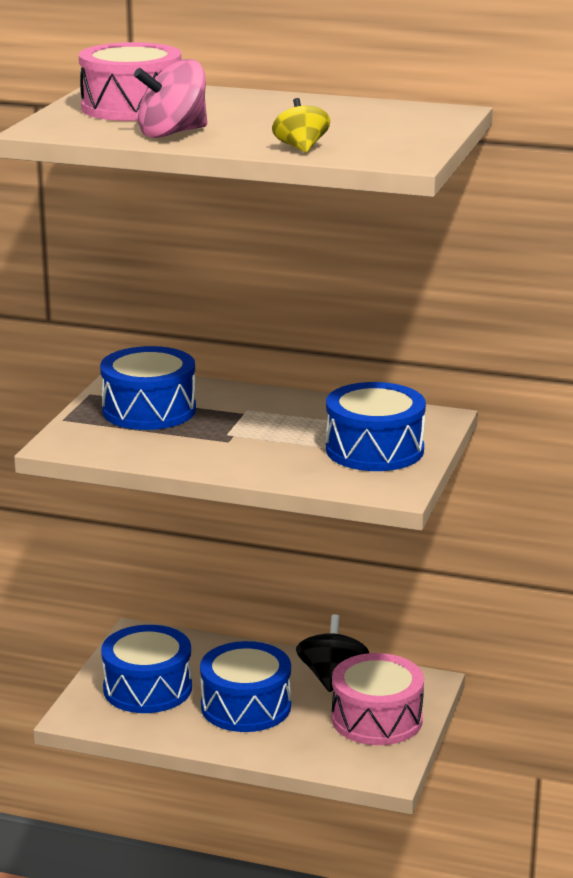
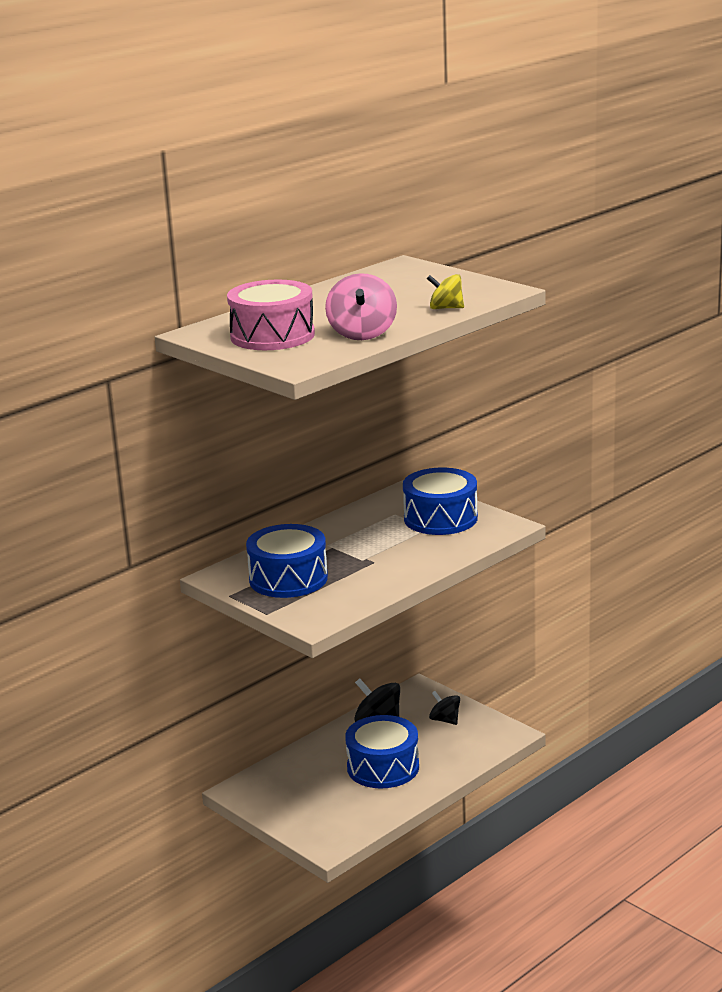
camera: 60 degrees left, 0 degrees up
blue drum [101,625,192,713] -> none
pink drum [331,653,424,745] -> black spinning top [429,691,460,725]

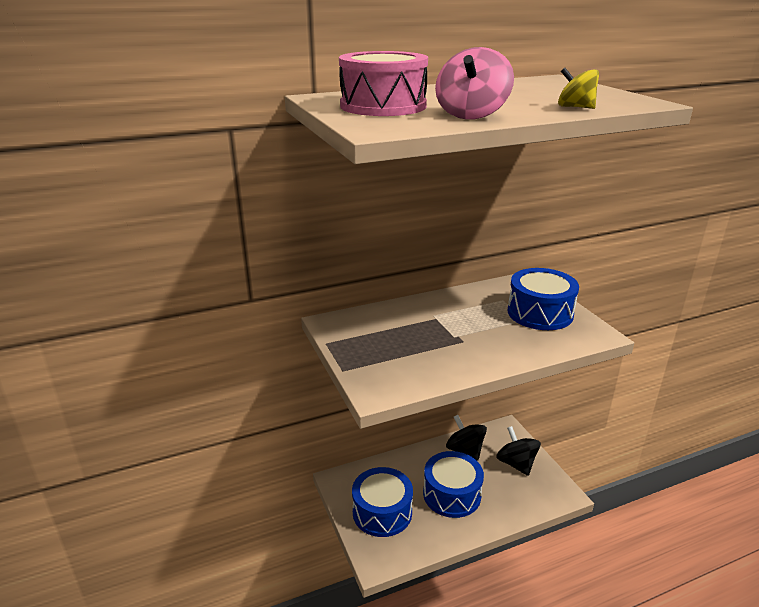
camera: 20 degrees right, 5 degrees up
blue drum [246,524,328,598] -> blue drum moved to [352,467,413,537]
black spinning top [429,691,460,725] -> black spinning top [496,426,541,476], size x1.57

